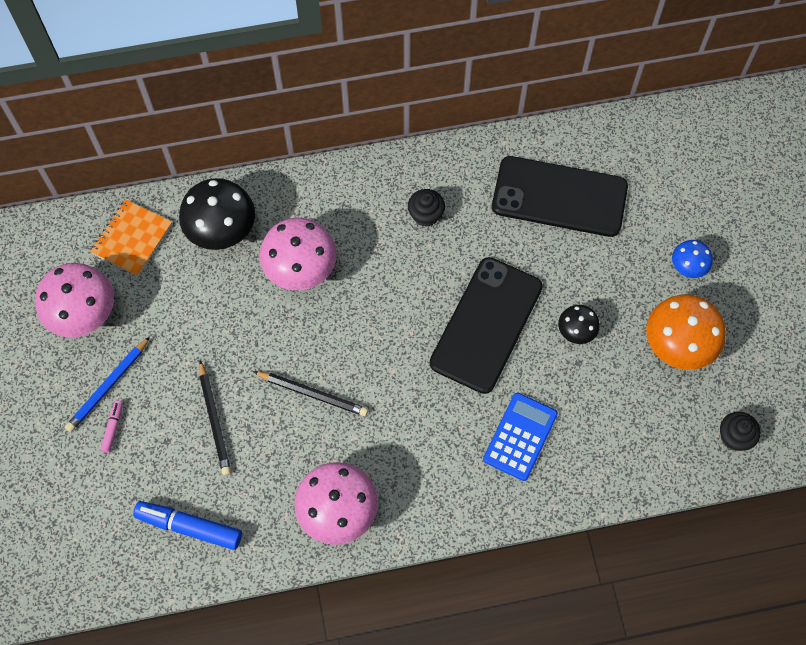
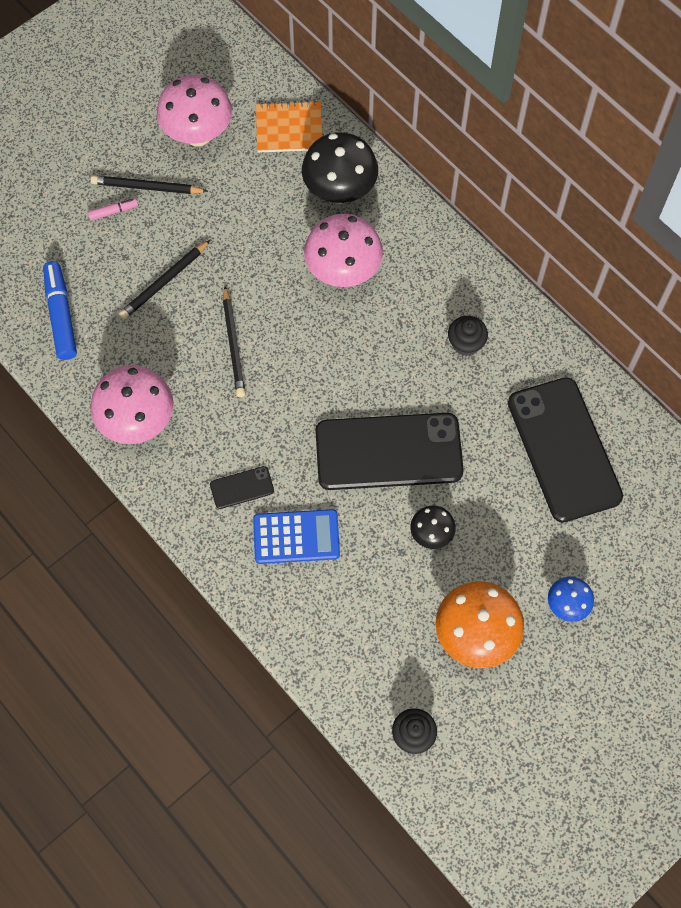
camera: 60 degrees right, 0 degrees up
blue pencil [65,337,150,432] -> black pencil [91,175,208,194]
none -> black phone [210,466,274,509]

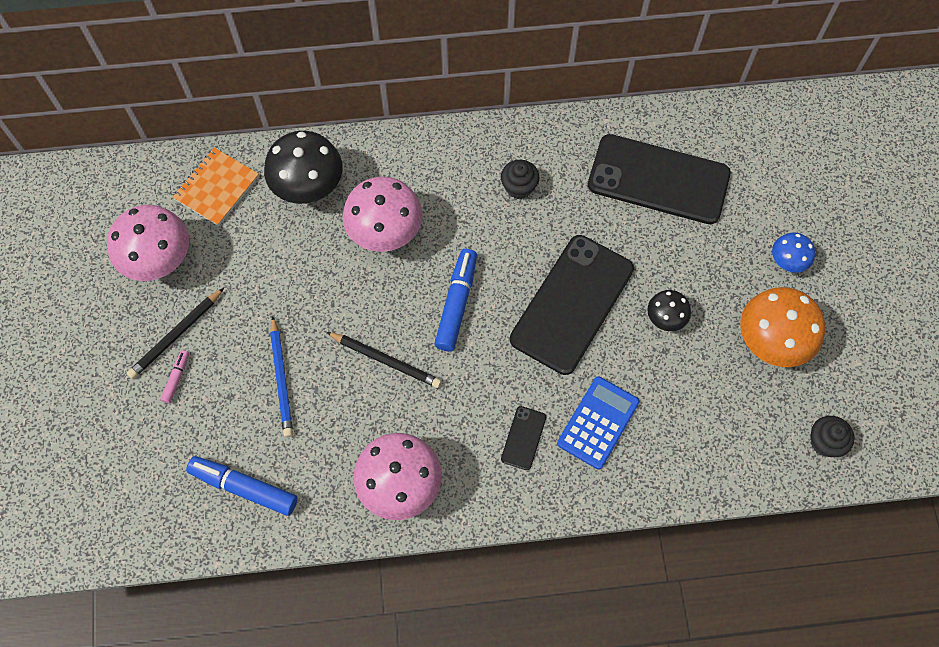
camera: 55 degrees left, 0 degrees up
black pencil [119,240,210,320] -> blue pencil [270,316,293,437]
none -> blue marker [434,249,477,351]

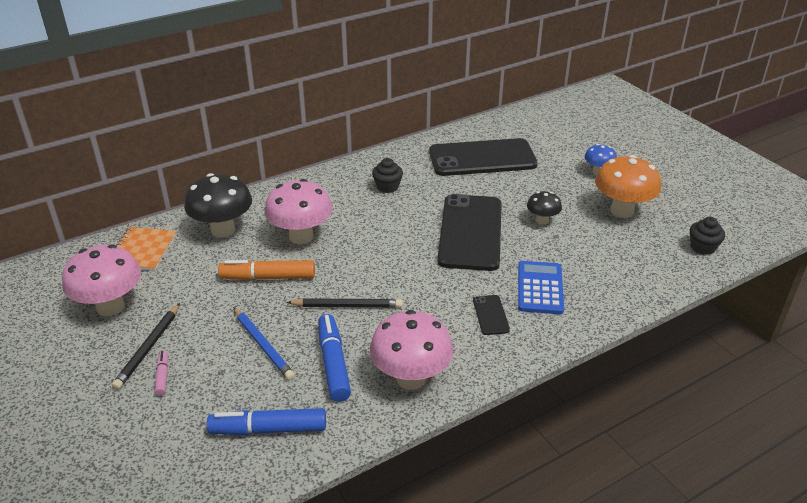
camera: 25 degrees left, 30 degrees down
blue marker [434,249,477,351] -> blue marker moved to [318,314,351,402]
none -> orange marker [218,260,315,280]

